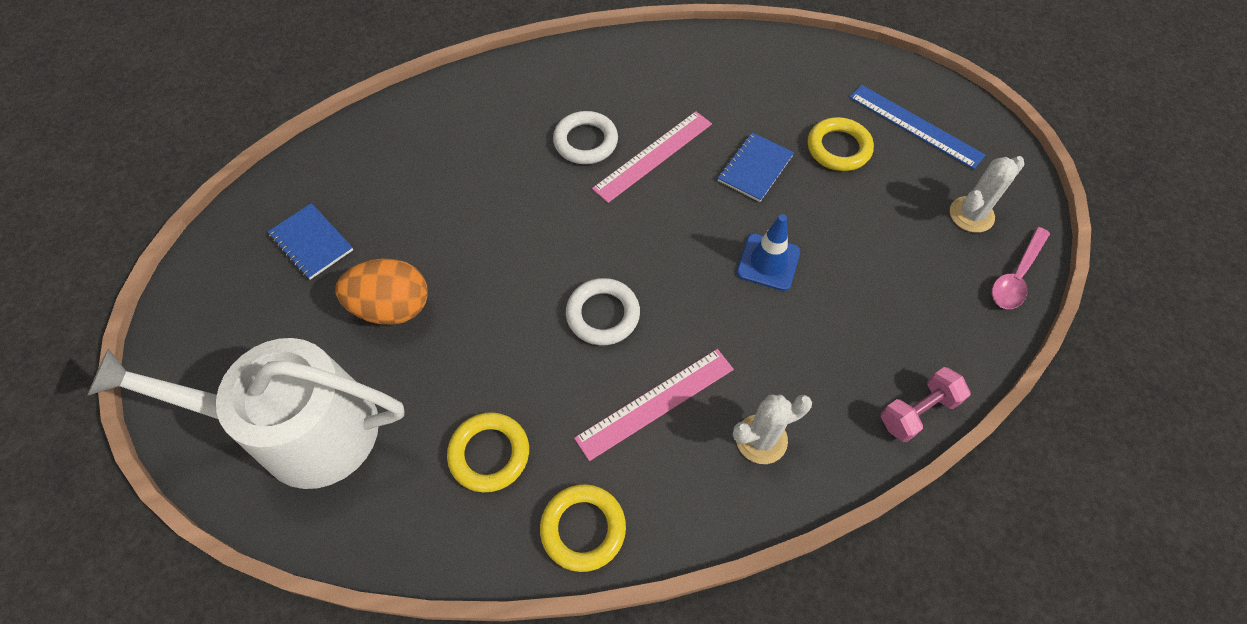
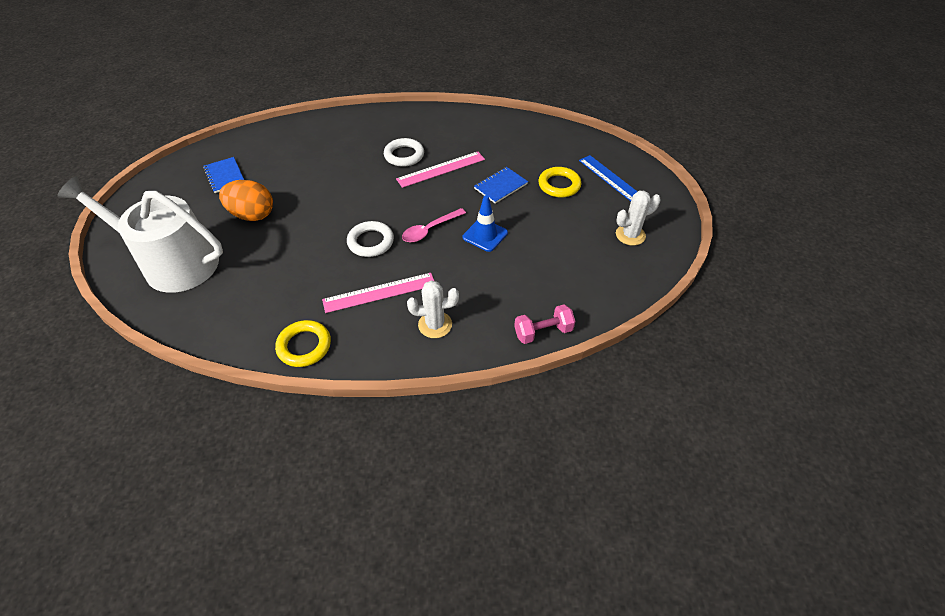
camera: 15 degrees right, 10 degrees down
yellow ring [447,412,529,492] -> none
pink spoon [992,227,1050,309] -> pink spoon moved to [402,208,466,242]

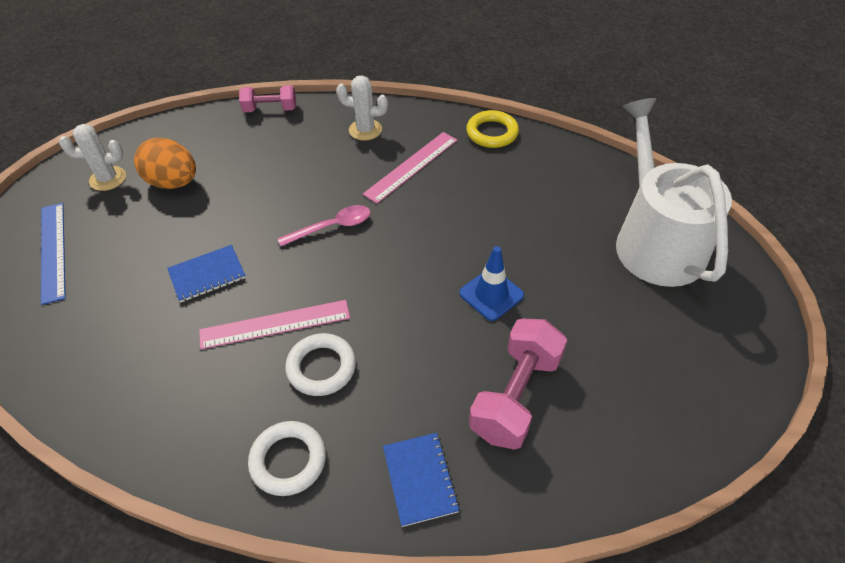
camera: 165 degrees left, 0 degrees up
white watering can [57,176,223,293] -> white watering can turned 135 degrees counterclockwise [616,98,732,287]
blue notebook [203,157,244,193] -> blue notebook moved to [383,433,460,527]
orange egg [219,180,273,221] -> orange egg moved to [134,138,196,189]
pink ruler [322,273,434,313] -> pink ruler turned 45 degrees counterclockwise [363,132,457,204]
white ring [347,221,394,257] -> white ring moved to [248,421,326,496]
blue traffic cone [463,195,508,252] -> blue traffic cone moved to [459,246,524,321]
yellow ring [538,167,581,198] -> none
none -> pink dumbbell [469,319,567,450]

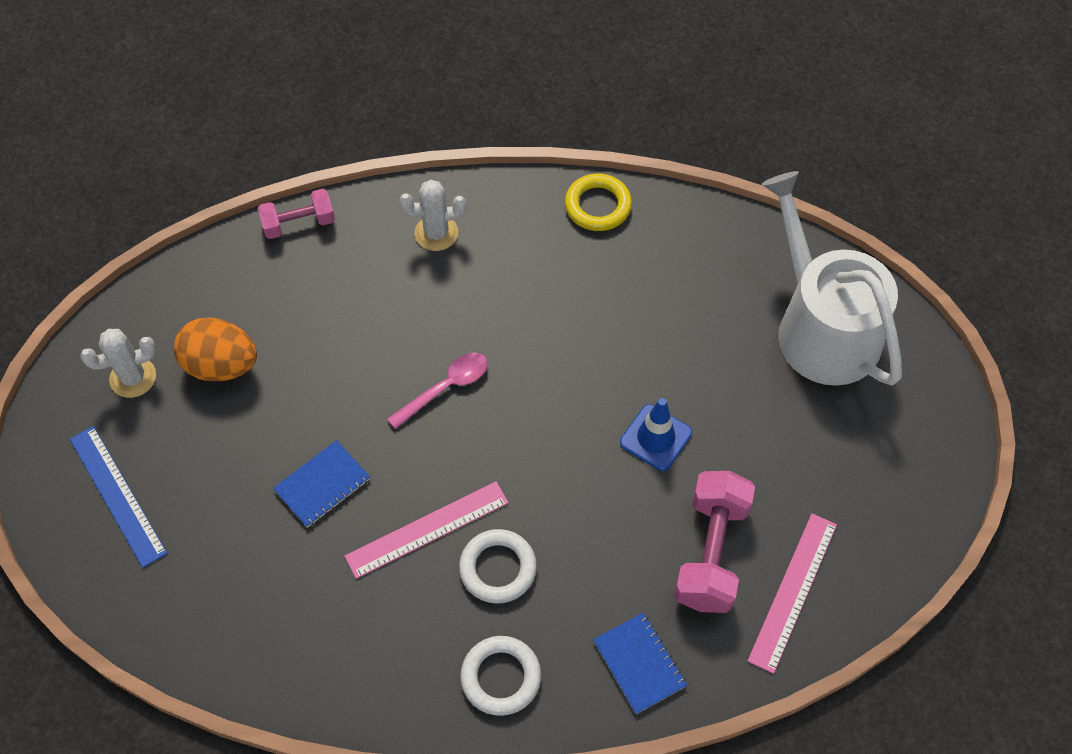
camera: 15 degrees left, 10 degrees up
pink ruler [363,132,457,204] -> pink ruler moved to [748,513,837,674]

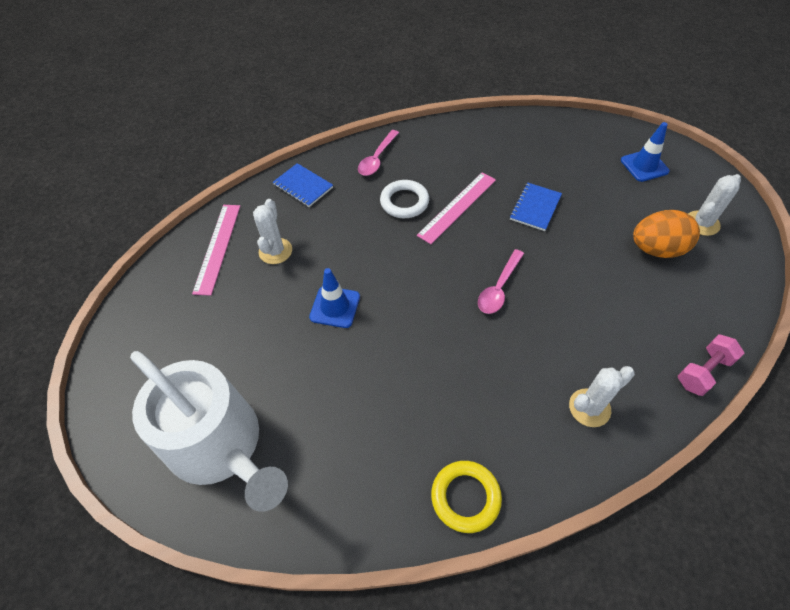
camera: 160 degrees right, 5 degrees down
blue ruler [70,426,167,568] -> blue traffic cone [621,122,670,182]
white ring [460,636,541,716] -> pink spoon [358,130,399,176]
pink dumbbell [674,471,755,613] -> white cactus [253,199,292,264]

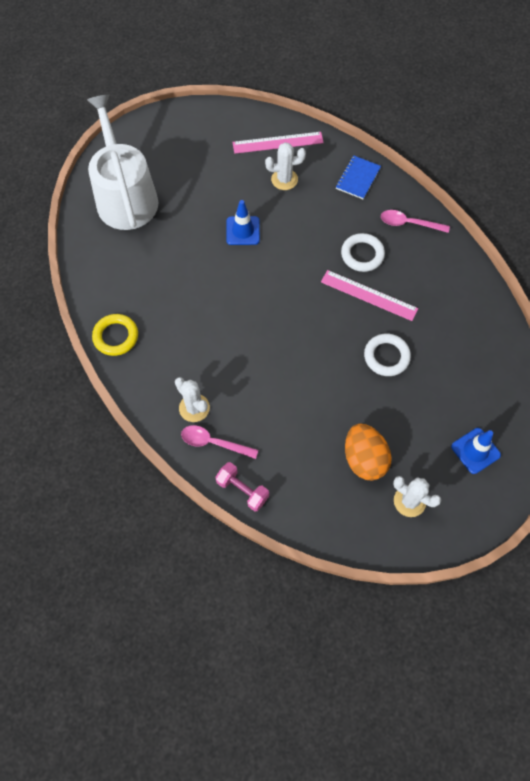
camera: 75 degrees right, 10 degrees up
white watering can [130,351,288,512] -> white watering can turned 135 degrees clockwise [87,94,158,230]
pink spoon [478,249,524,314] -> pink spoon moved to [181,425,258,459]
blue notebook [510,182,562,231] -> white ring [364,334,411,376]

